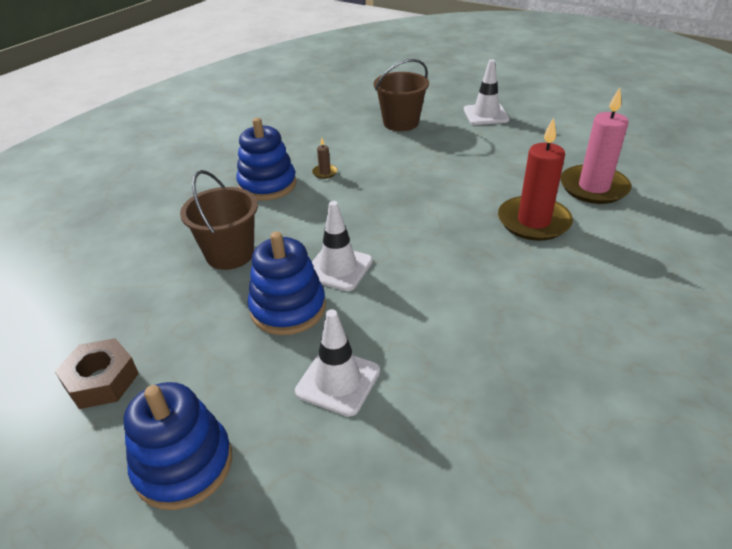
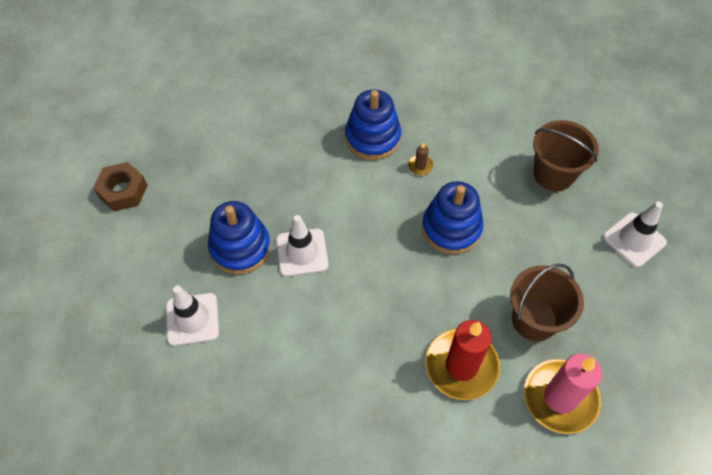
camera: 55 degrees right, 20 degrees up
blue stacking toy [124,382,232,510] -> blue stacking toy moved to [422,181,484,254]
brown bucket [180,170,258,270] -> brown bucket moved to [510,264,584,341]

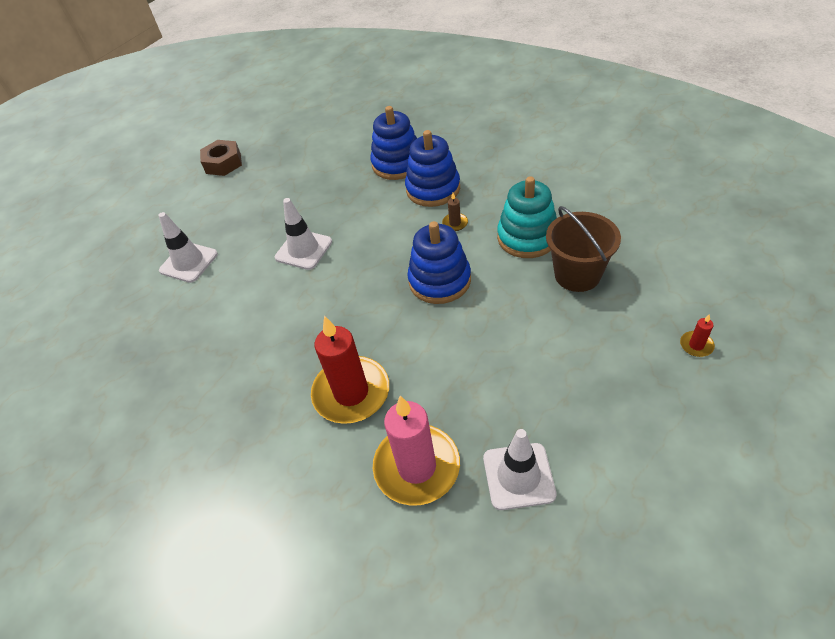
camera: 40 degrees right, 10 degrees down
blue stacking toy [208,201,271,274] -> blue stacking toy moved to [370,106,417,180]
brown bucket [510,264,584,341] -> none
white traffic cone [603,201,667,267] -> white traffic cone moved to [483,429,557,510]
none -> turquoise stacking toy [497,176,557,258]
none -> red candle [680,314,715,357]

